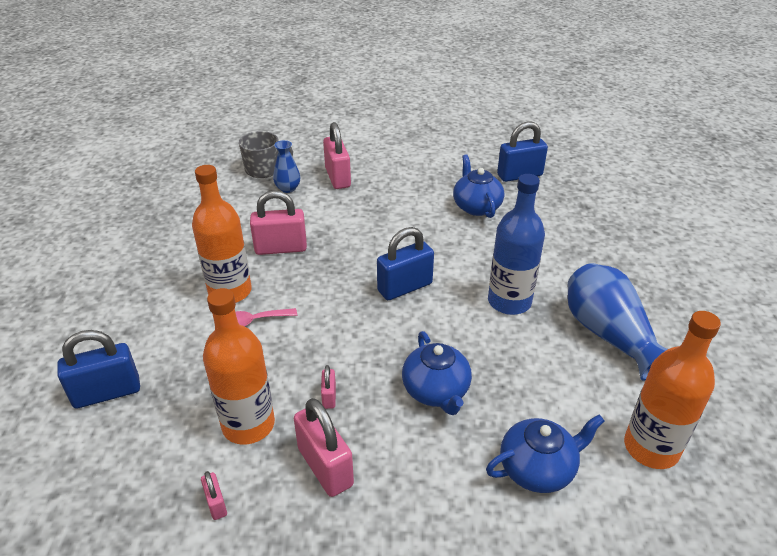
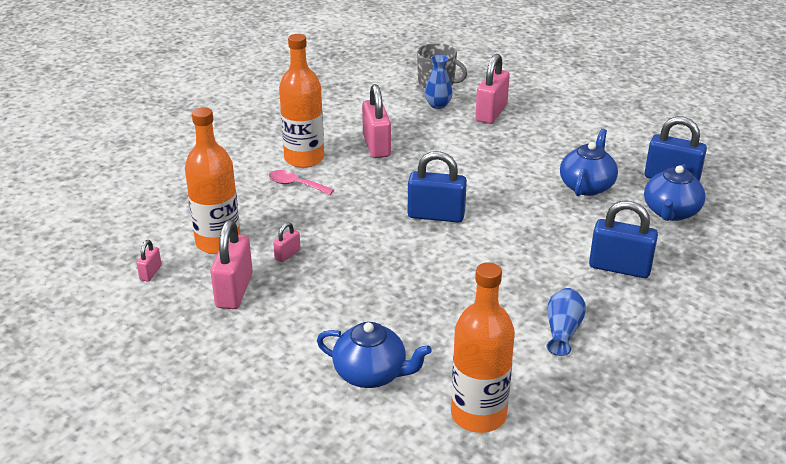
camera: 40 degrees right, 5 degrees down
blue padlock [57,330,140,409] -> blue padlock moved to [589,201,658,278]
pink padlock [250,190,307,255] -> pink padlock turned 45 degrees clockwise [362,84,391,158]
blue teapot [402,331,472,415] -> blue teapot moved to [644,164,705,221]
blue bottle [488,174,545,315] -> none
blue vase [568,263,667,381] -> blue vase [547,288,586,356], size x0.54

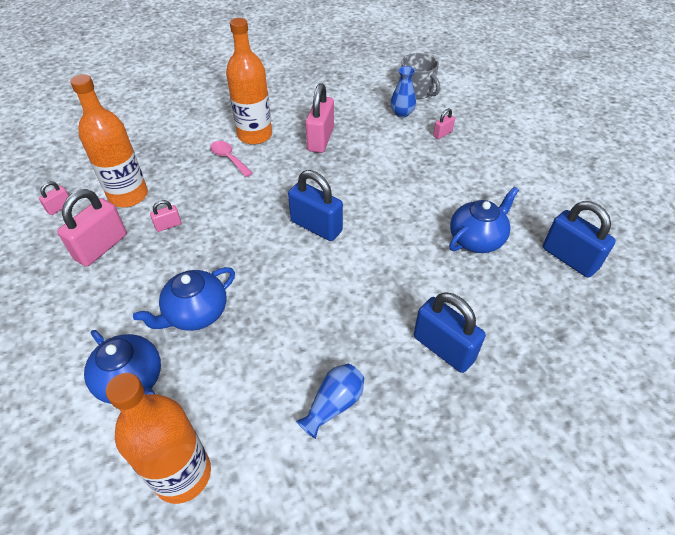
camera: 25 degrees right, 15 degrees up
pink padlock [475,54,510,124] -> pink padlock [433,108,455,139], size x0.48
blue teapot [644,164,705,221] -> blue teapot moved to [133,267,235,331]

